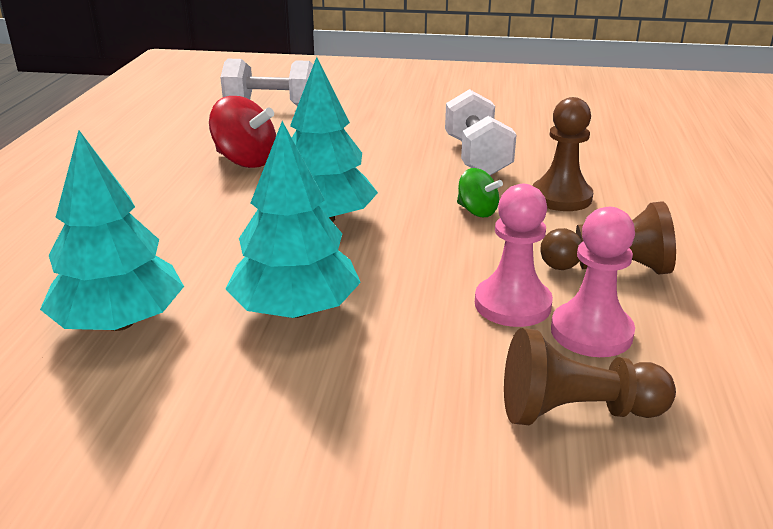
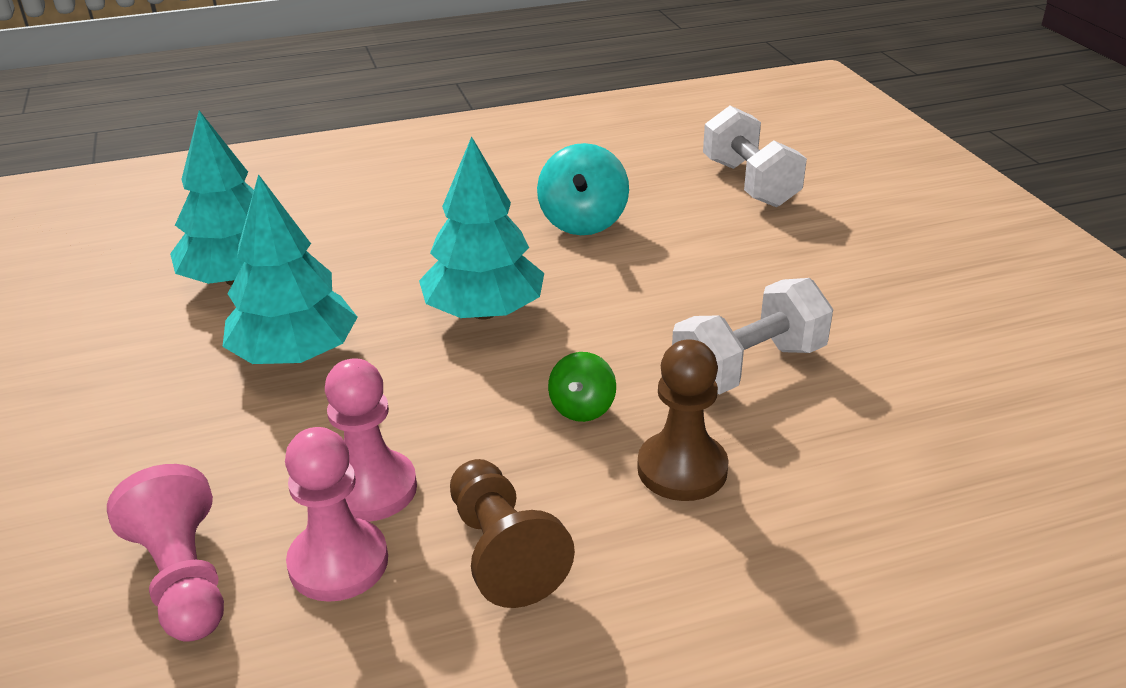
camera: 65 degrees right, 5 degrees up
red spinning top [209,96,276,168] -> turquoise spinning top [537,143,629,235]
brown pawn [504,328,676,425] -> pink pawn [107,464,224,642]

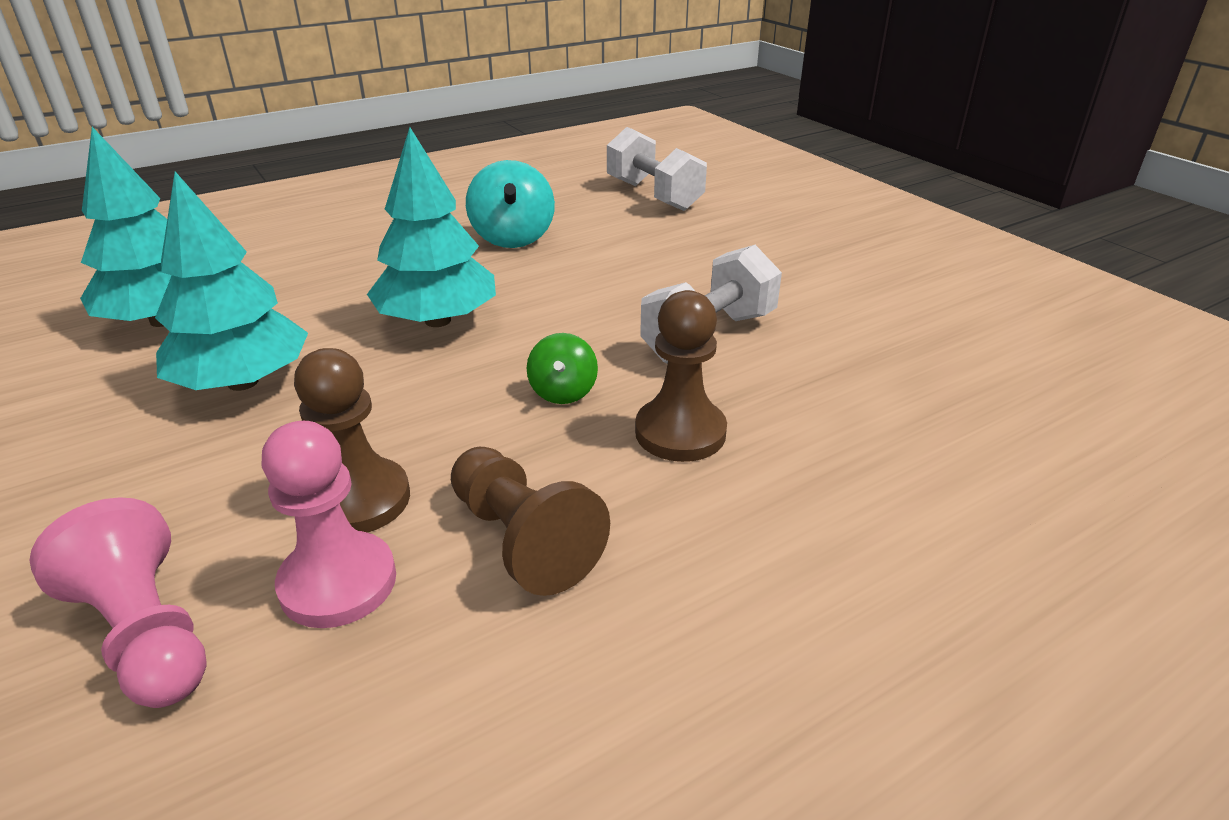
camera: 15 degrees left, 0 degrees up
pink pawn [325,359,417,522] -> brown pawn [294,348,410,533]

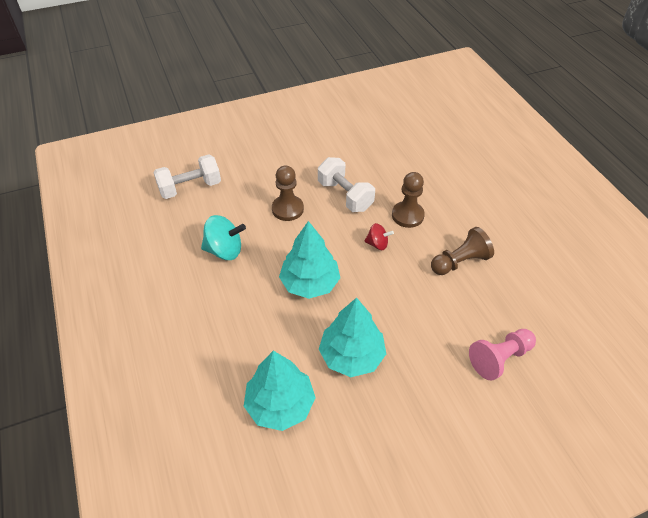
camera: 80 degrees left, 15 degrees up
pink pawn [262,421,396,628] -> none
brown pawn [294,348,410,533] -> brown pawn moved to [272,166,304,221]
green spinning top [527,333,598,404] -> red spinning top [364,223,394,250]

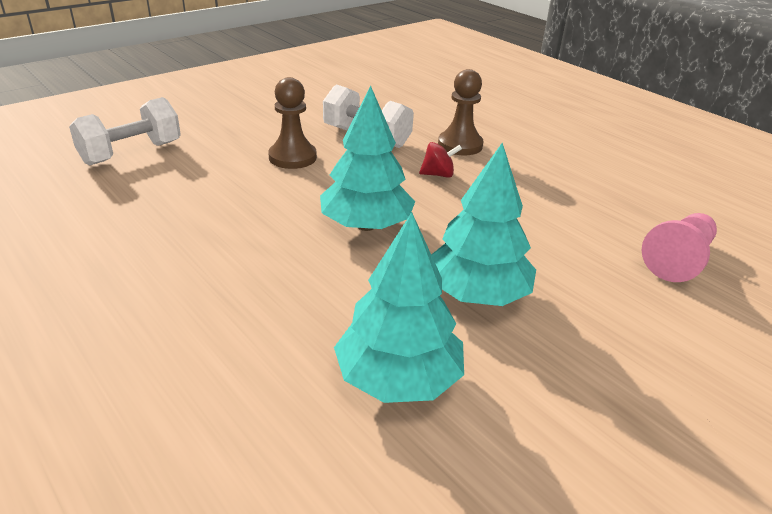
camera: 20 degrees left, 15 degrees down
turquoise spinning top [201,215,246,260] -> none
brown pawn [431,227,494,275] -> none

